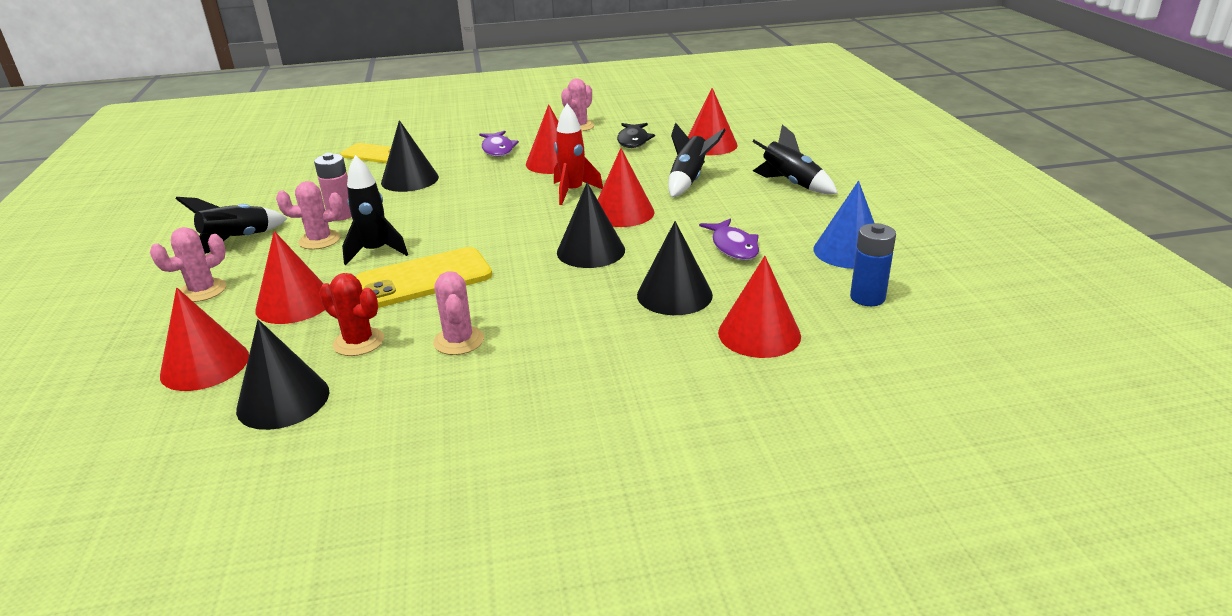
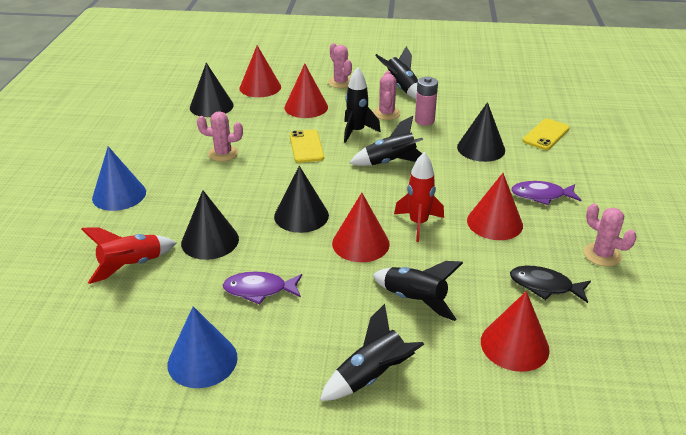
camera: 105 degrees right, 5 degrees up
red cactus [319,273,384,356] -> none
yellow phone [356,247,492,308] -> yellow phone [290,129,324,163], size x0.67
red cone [718,256,801,358] -> red rocket [81,228,176,284]
blue battery [850,223,896,306] -> none
none -> blue cone [92,146,146,211]
none -> black rocket [349,116,423,166]

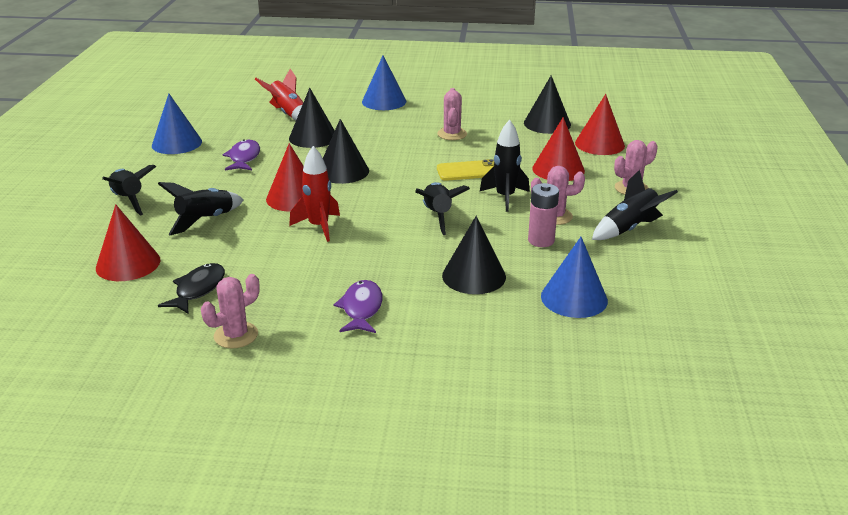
camera: 90 degrees right, 5 degrees down
red cone [467,173,523,240] -> none
yellow phone [523,119,570,150] -> none
none -> blue cone [541,237,608,318]

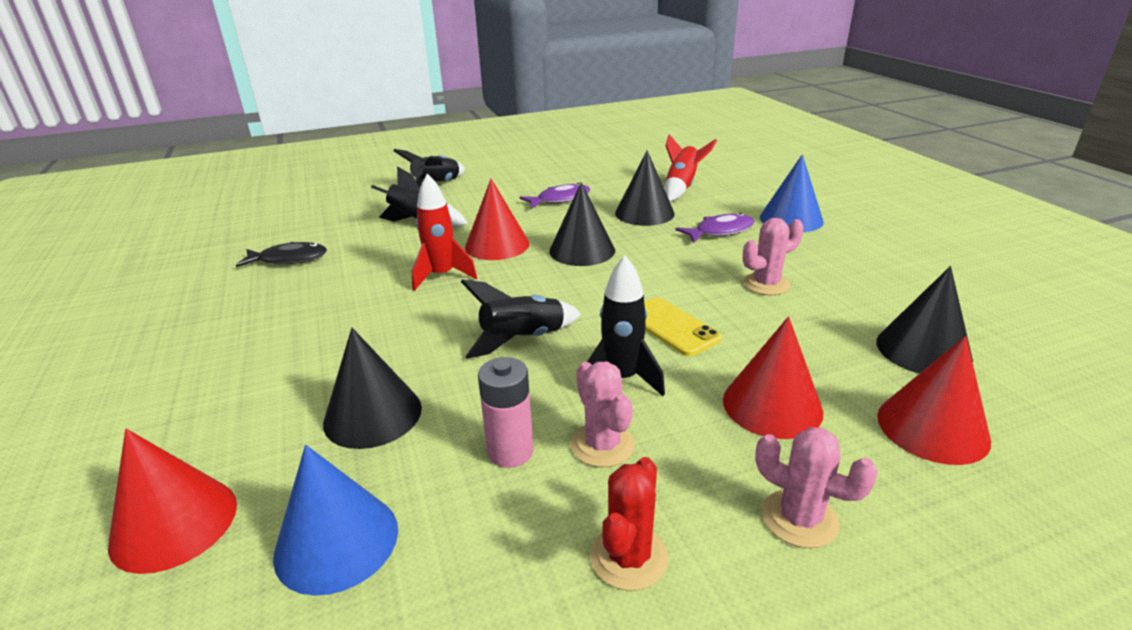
camera: 65 degrees right, 0 degrees up
red cone [96,204,160,281] -> red cone moved to [108,429,237,574]
blue cone [152,94,202,154] -> none
pink cactus [201,274,260,348] -> none
purple fish [333,280,383,333] -> purple fish moved to [675,213,754,243]
black rocket [592,170,678,240] -> red cactus [590,457,669,591]

